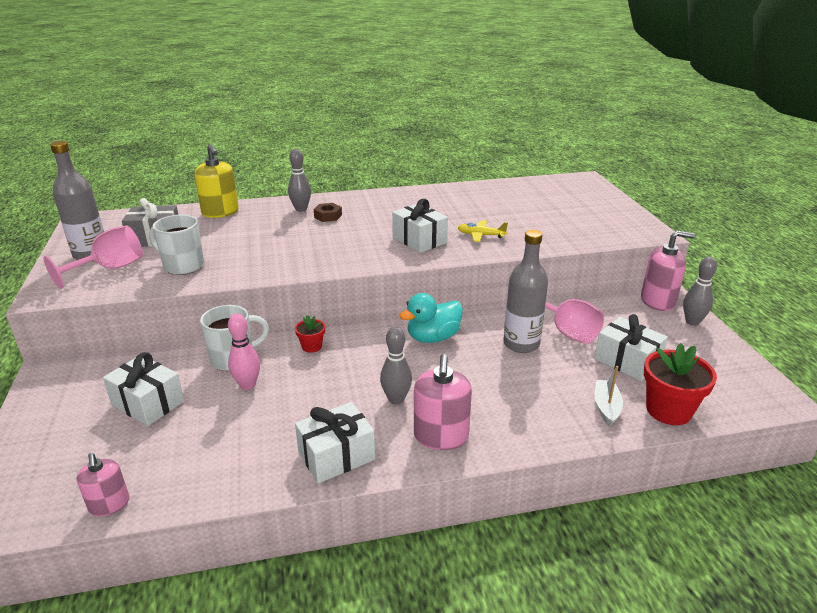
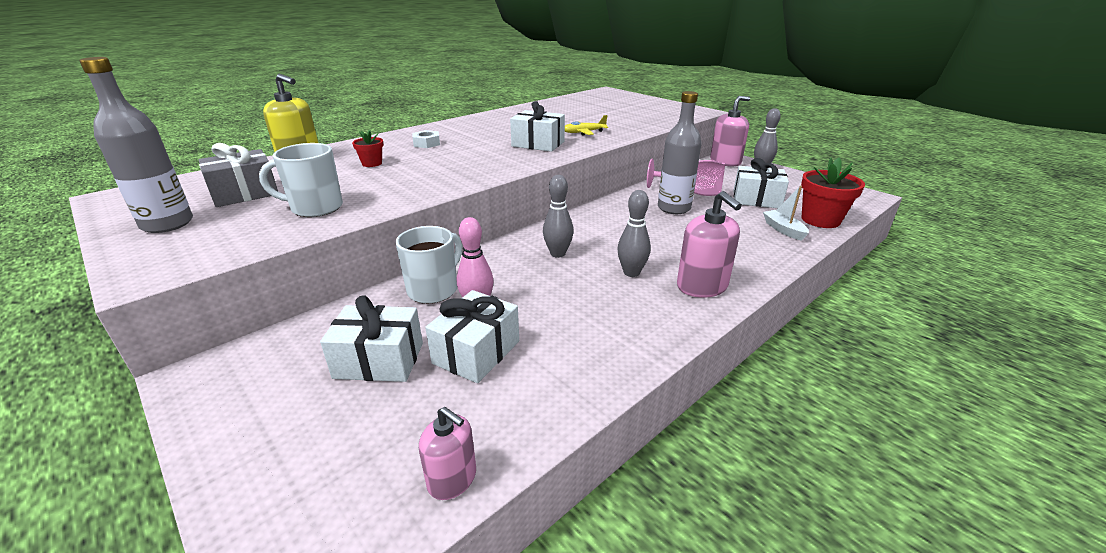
camera: 30 degrees left, 0 degrees up
pink goblet [44,225,143,289] -> none
grey bowling pin [288,149,311,212] -> grey bowling pin moved to [543,175,574,258]
red flower pot [295,315,325,353] -> red flower pot moved to [352,130,383,167]
white gift [295,402,375,483] -> white gift moved to [425,290,519,383]
brown nut [314,203,342,222] -> white nut [412,130,440,148]
turquoise duck [399,293,463,343] -> none

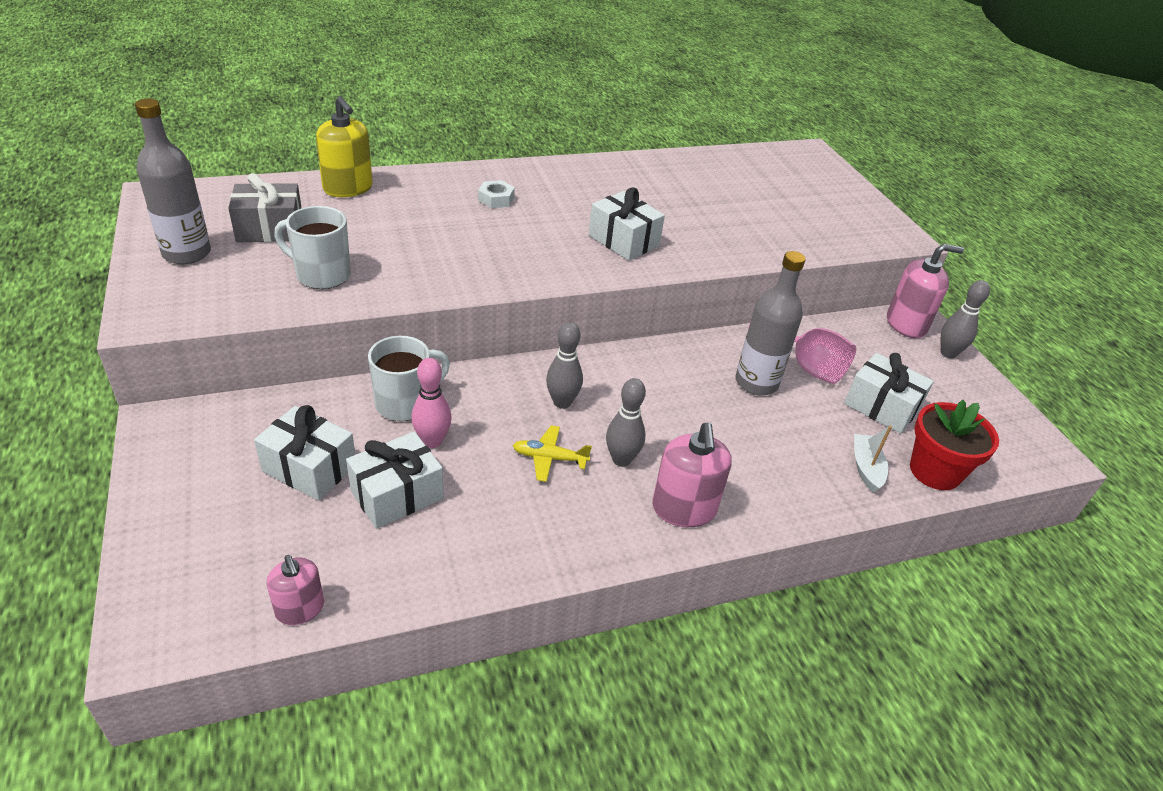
camera: 20 degrees right, 10 degrees up
red flower pot [352,130,383,167] -> none
yellow plane [565,115,608,136] -> yellow plane moved to [513,425,592,482]

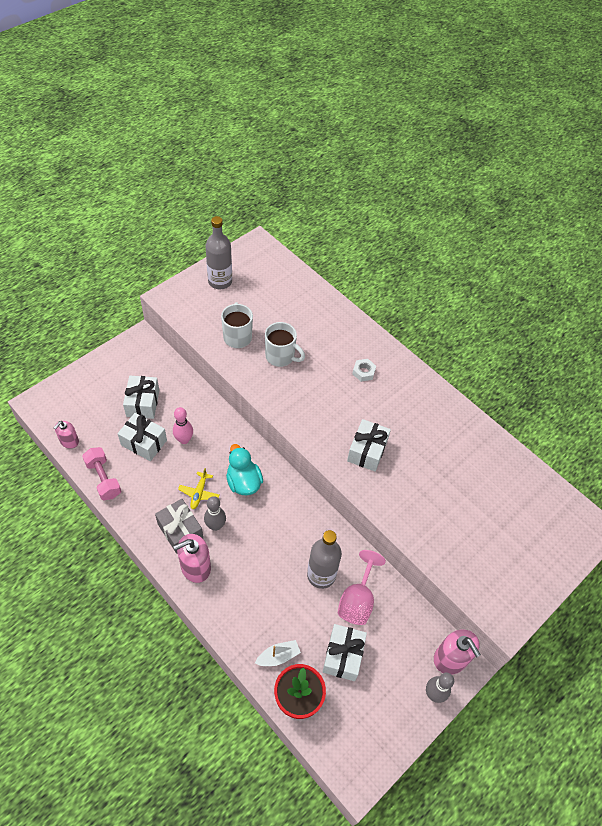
camera: 65 degrees right, 15 degrees up
grey gift [228,173,302,242] -> grey gift moved to [155,499,203,554]
yellow soap dispenser [316,96,373,197] -> none
white mug [368,336,450,421] -> white mug moved to [265,322,305,367]
yellow plane [513,425,592,482] -> yellow plane turned 150 degrees counterclockwise [178,468,219,509]
grey bowling pin [546,322,583,409] -> turquoise duck [226,444,263,495]
none -> pink dumbbell [82,447,121,500]

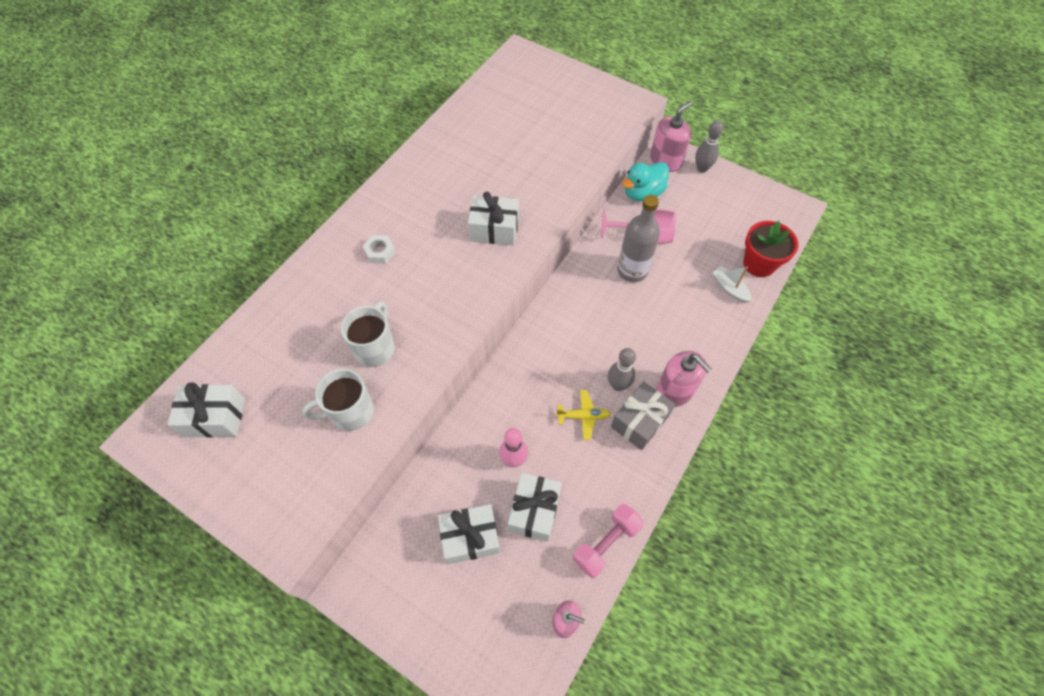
camera: 100 degrees left, 5 degrees up
grey bottle [206,216,232,289] -> none
turquoise duck [226,444,263,495] -> turquoise duck moved to [622,162,669,201]
white gift [322,624,367,681] -> white gift moved to [167,382,245,438]

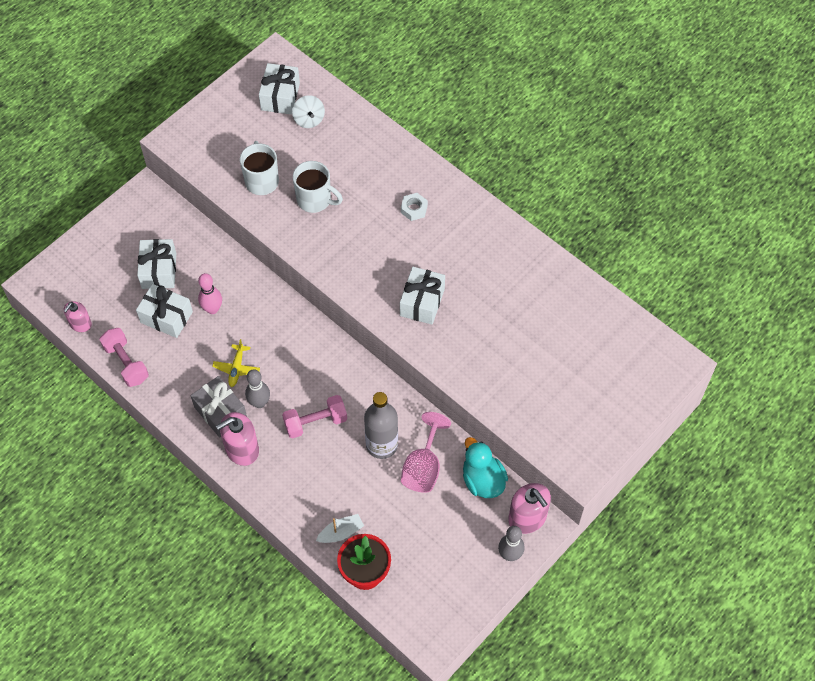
camera: 100 degrees right, 0 degrees up
none -> pink dumbbell [282,395,347,439]
none -> white spinning top [292,95,325,128]

